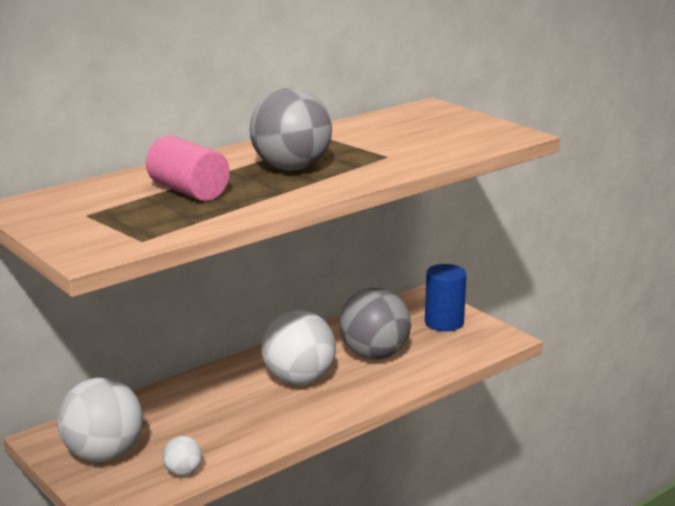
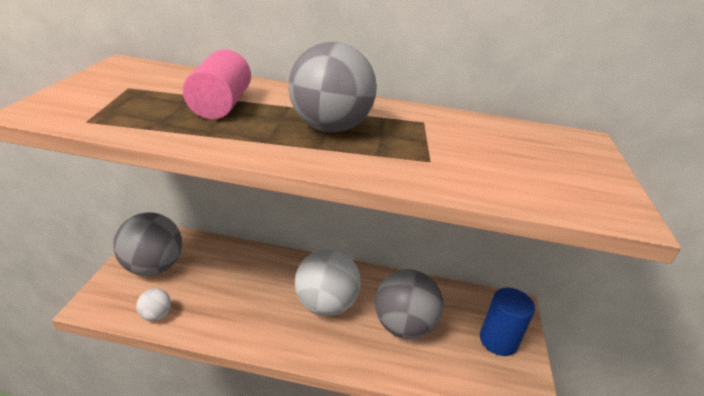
camera: 45 degrees right, 10 degrees up
white ball [57,377,143,462] -> grey ball [113,212,182,276]

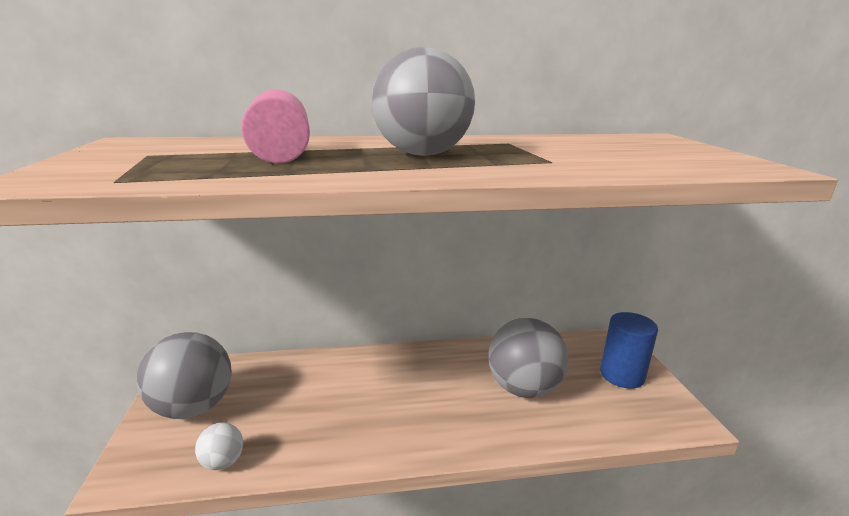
camera: 15 degrees left, 10 degrees down
white ball [295,249,361,316] -> none

